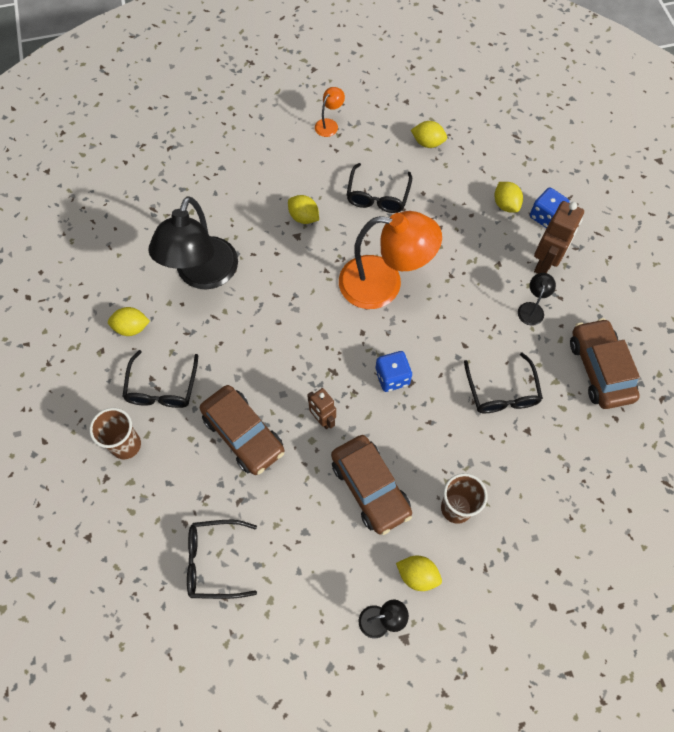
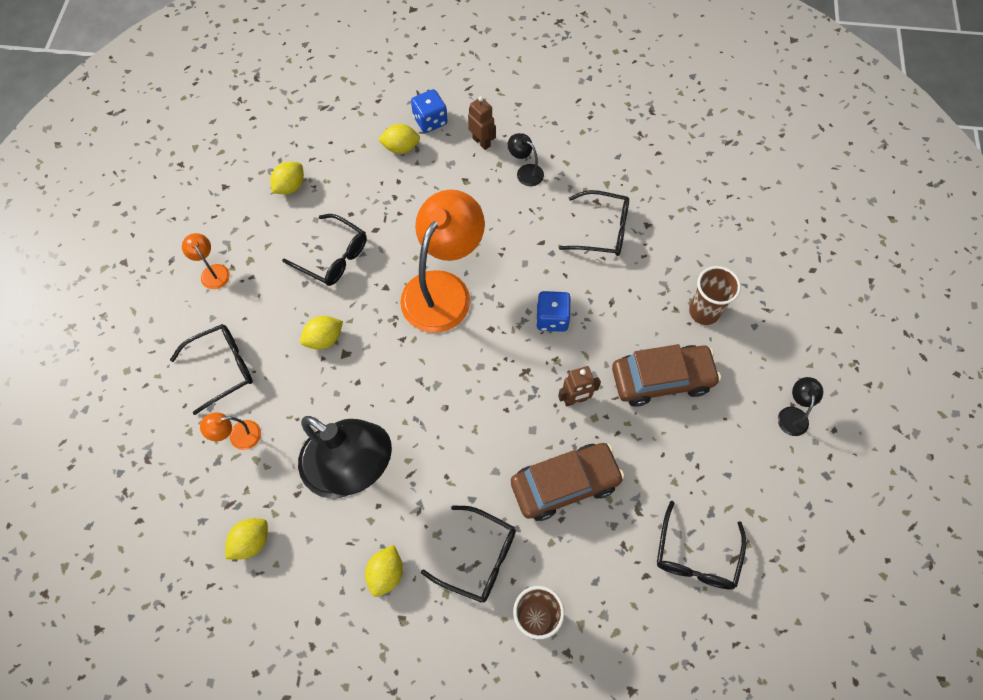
camera: 70 degrees left, 0 degrees up
yellow lemon [396,556,442,591] -> yellow lemon moved to [225,518,268,559]
brown robot [534,201,584,274] -> brown robot [468,96,496,150], size x0.64
brown car [570,318,640,409] -> none
none -> black glasses [170,324,253,415]
none -> orange lamp [200,412,261,450]

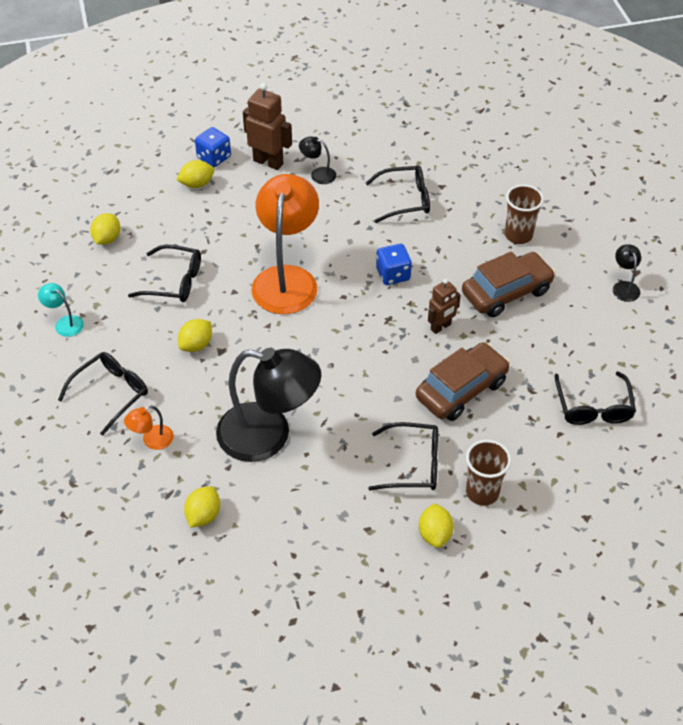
camera: 20 degrees left, 15 degrees down
orange lamp [182,233,230,289] -> turquoise lamp [38,283,84,337]
yellow lemon [365,545,403,597] -> yellow lemon moved to [419,503,454,548]
brown robot [468,96,496,150] -> brown robot [243,83,292,170], size x1.57

